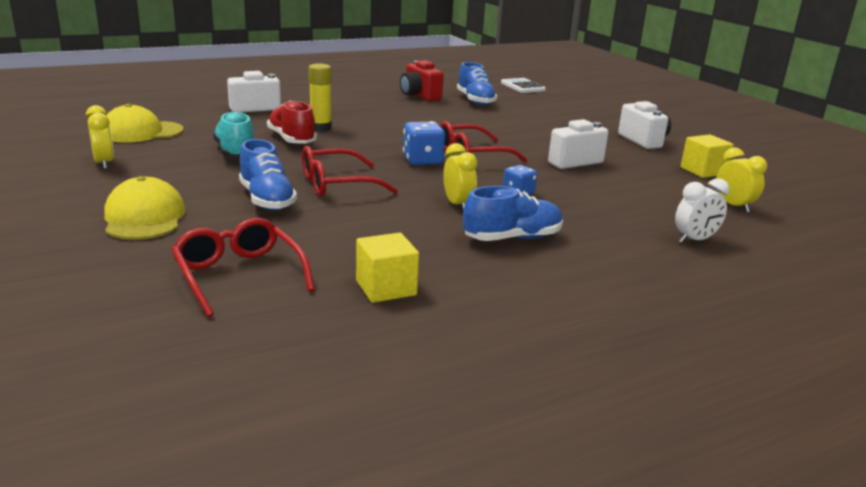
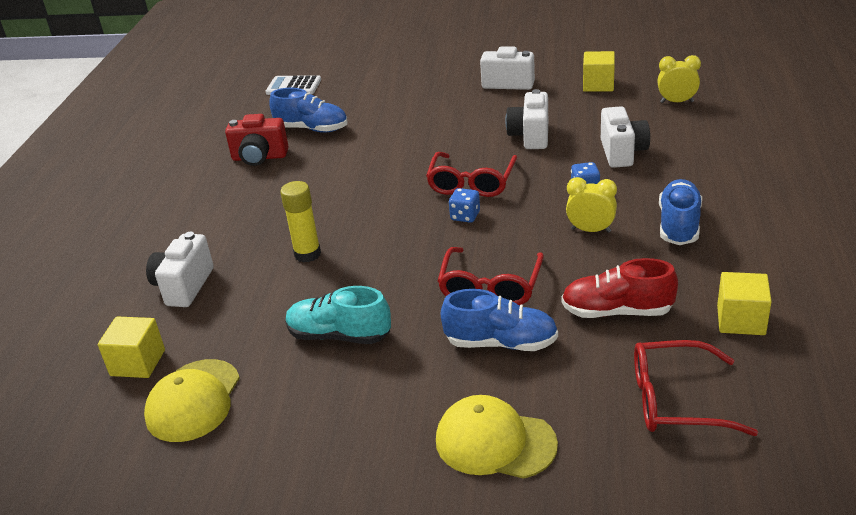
camera: 50 degrees left, 10 degrees up
yellow clock [86,105,114,169] -> none
red shoe [267,100,317,144] -> red shoe moved to [561,258,678,318]
blue dice [403,121,445,165] -> blue dice [449,188,480,223], size x0.65
white clock [675,178,729,243] -> none
none -> yellow cube [98,316,165,378]
none -> white camera [601,106,650,168]

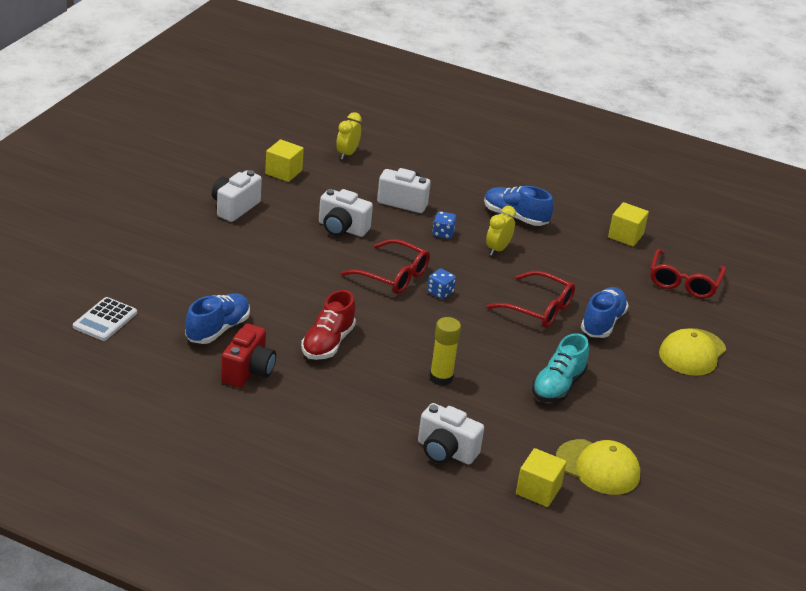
camera: 80 degrees left, 0 degrees up
red shoe [561,258,678,318] -> red shoe moved to [301,290,356,360]

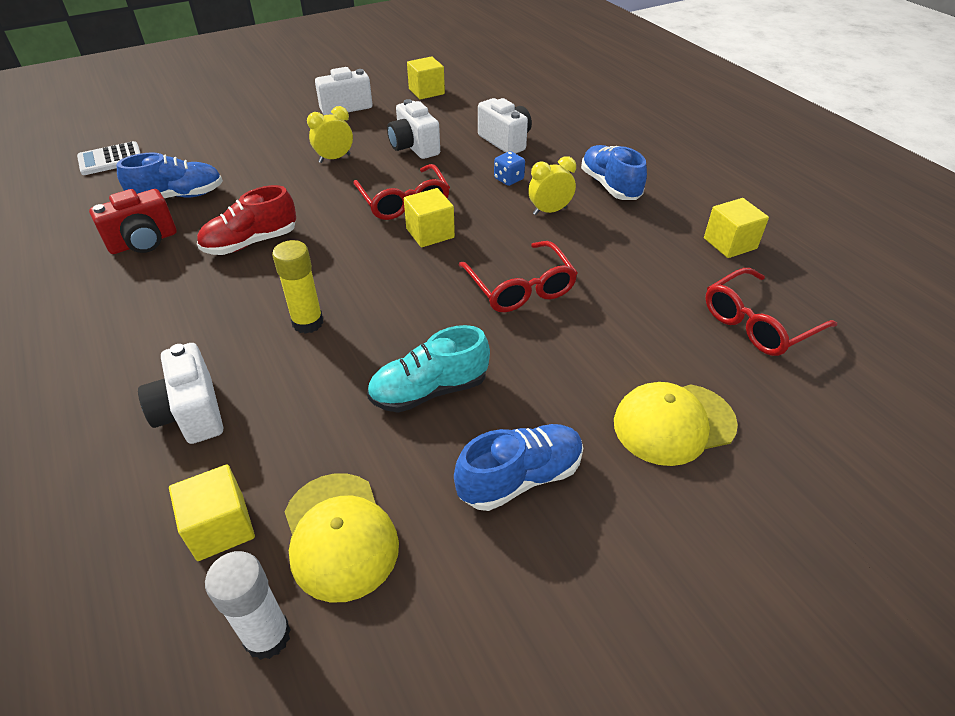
camera: 40 degrees right, 10 degrees up
yellow clock [336,112,362,160] -> yellow clock moved to [307,106,353,163]
blue dice [427,269,456,299] -> yellow cube [404,188,455,247]
blue shoe [581,287,629,338] -> blue shoe moved to [454,424,583,511]
none -> white glue stick [205,551,291,660]

